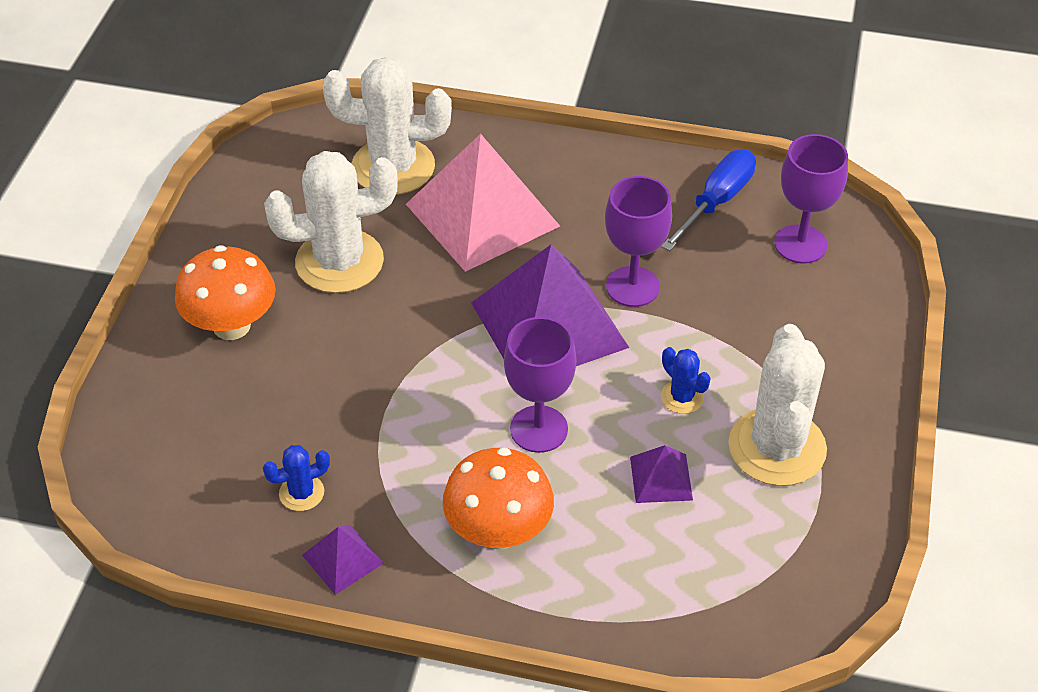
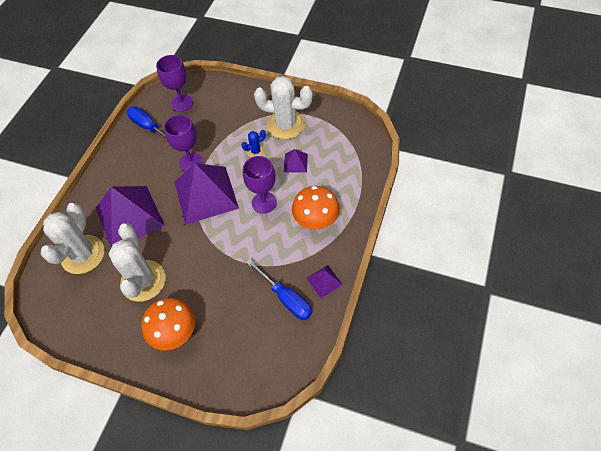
camera: 80 degrees left, 10 degrees up
blue cactus [263,445,330,511] -> blue screwdriver [246,259,312,320]
pink pyramid [406,134,560,272] -> purple pyramid [96,186,165,247]

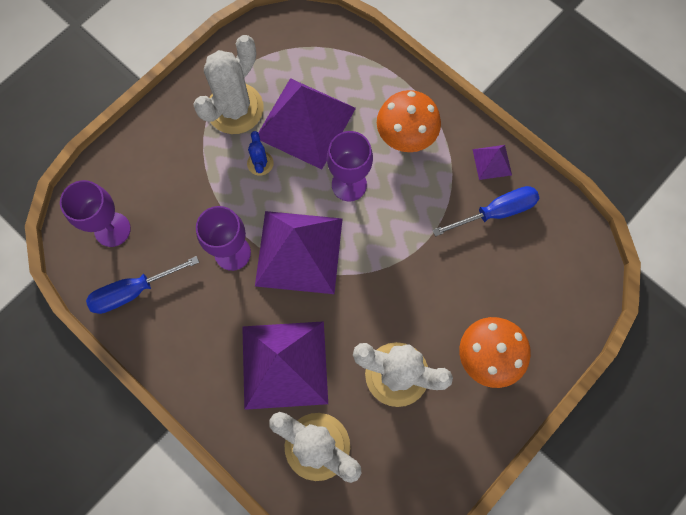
camera: 70 degrees left, 15 degrees up
purple pyramid [284,149,308,173] -> purple pyramid [258,78,356,169], size x2.27

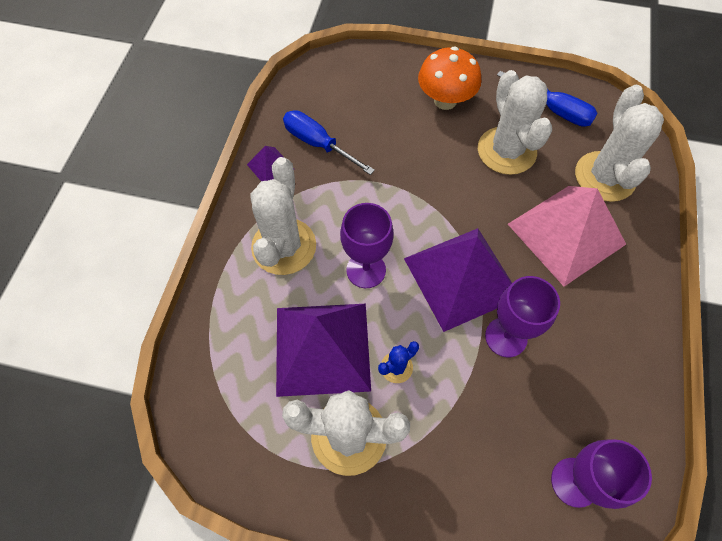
camera: 120 degrees left, 10 degrees down
blue screwdriver [86,256,199,314] -> blue screwdriver moved to [497,71,598,127]
purple pyramid [242,321,328,410] -> pink pyramid [508,186,626,286]
orange mushroom [377,90,441,152] -> white cactus [250,157,316,275]

